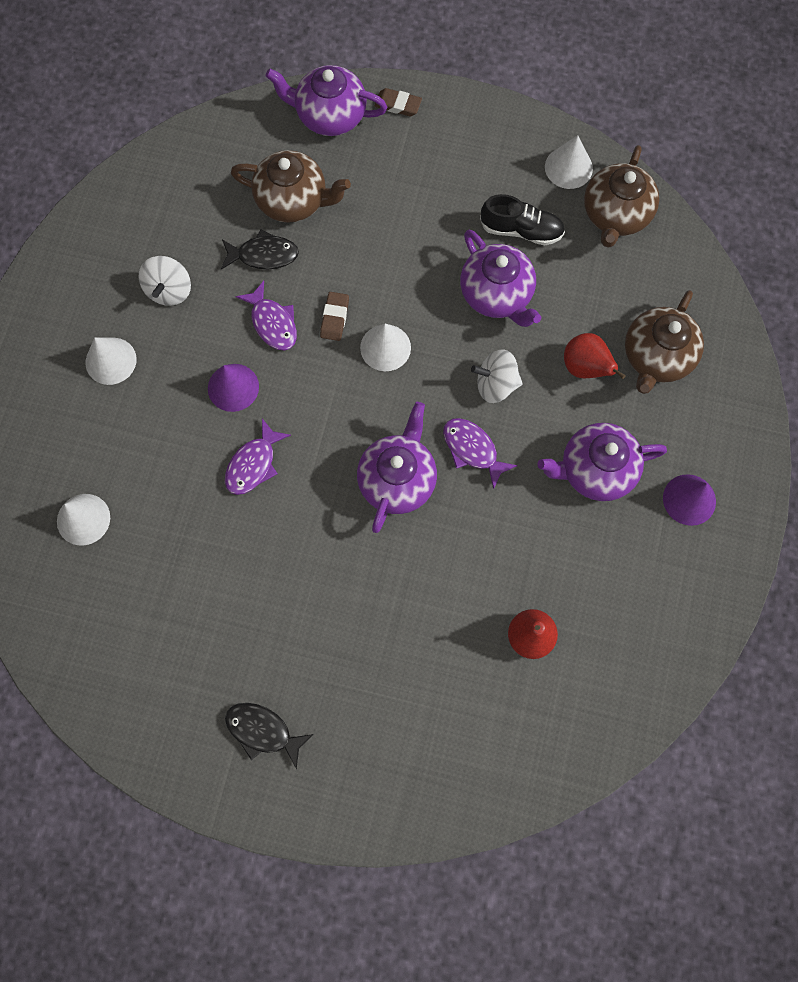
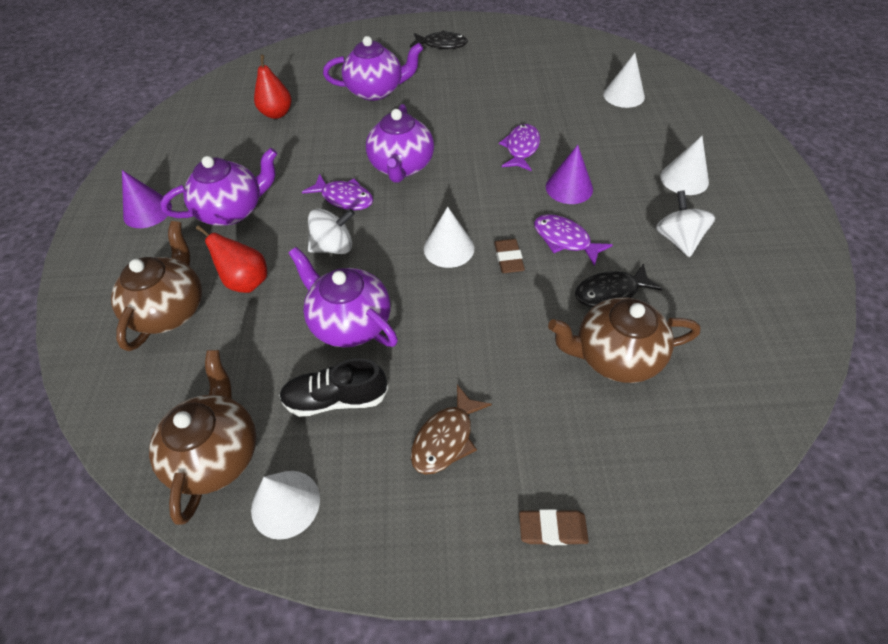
camera: 165 degrees right, 20 degrees down
purple teapot [266,65,387,136] -> purple teapot moved to [323,36,423,101]
none -> brown fish [411,385,492,475]

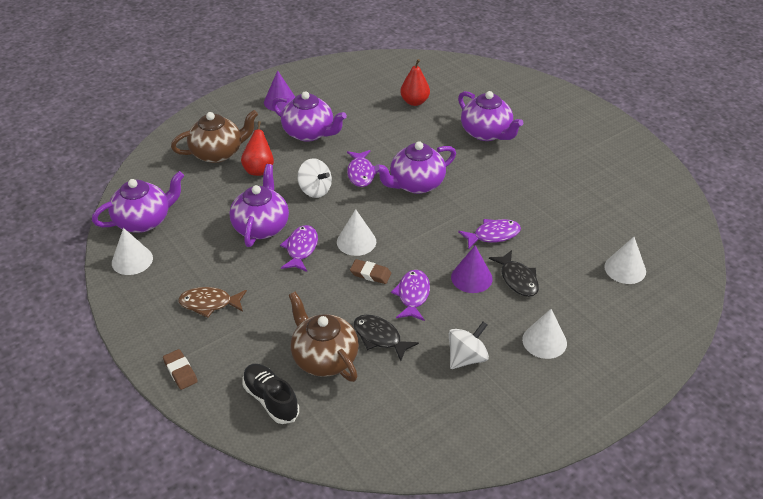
camera: 55 degrees right, 10 degrees down
brown teapot [149,350,256,525] -> purple teapot [92,171,184,233]
black shoe [279,358,388,417] -> black shoe moved to [242,364,299,424]
black fish [410,31,468,49] -> black fish moved to [489,250,539,297]
brown eraser [494,239,525,273] -> brown eraser turned 60 degrees clockwise [350,259,392,284]
none -> purple fish [280,225,318,272]

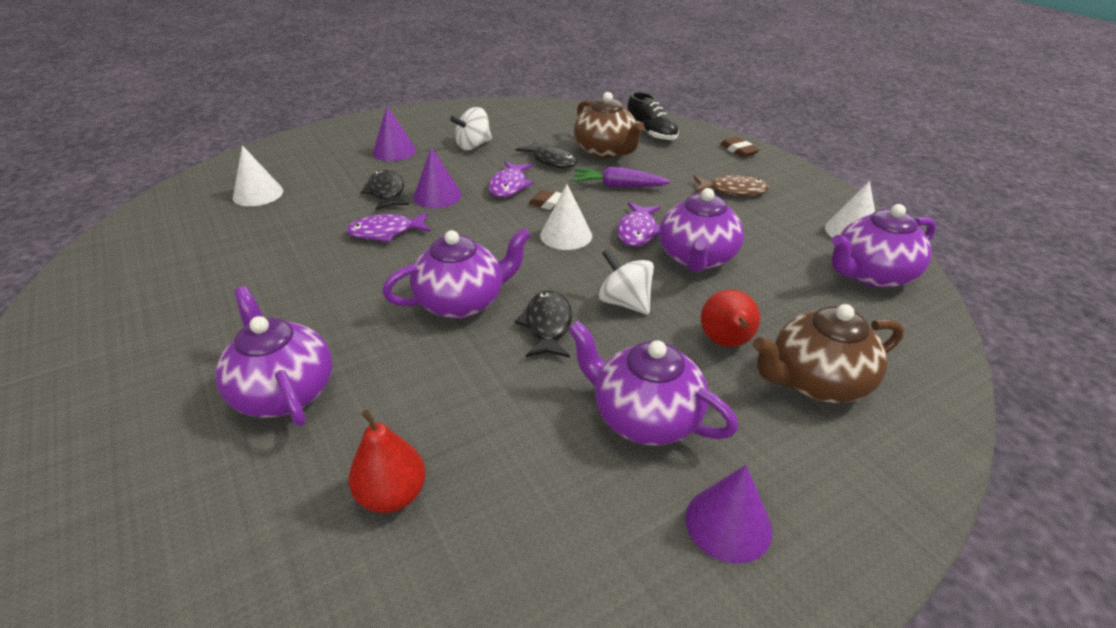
camera: 175 degrees left, 5 degrees down
purple fish [347,150,377,187] -> black fish [515,290,572,358]
white cone [522,309,567,359] -> purple cone [373,106,416,161]
none -> purple carrot [573,167,671,187]

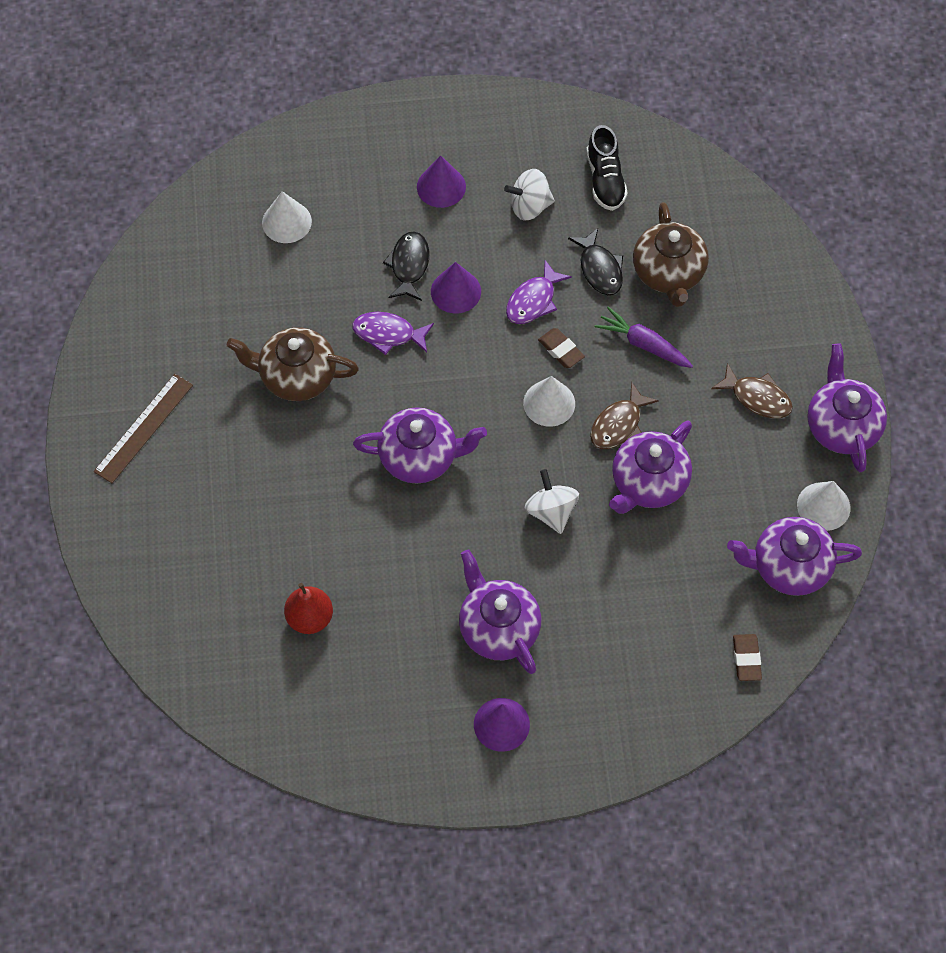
camera: 25 degrees right, 25 degrees up
purple teapot [215,286,332,426] -> purple teapot moved to [807,343,887,472]
black fish [515,290,572,358] -> none
purple fish [617,202,660,247] -> brown fish [590,381,659,449]
black shoe [627,92,679,141] -> black shoe moved to [586,125,628,211]
red pear [701,290,760,347] -> none
brown eraser [720,137,760,157] -> brown eraser moved to [733,634,762,681]
brown teapot [753,304,904,403] -> brown teapot moved to [227,327,359,401]
none -> brown ruler [94,374,193,483]

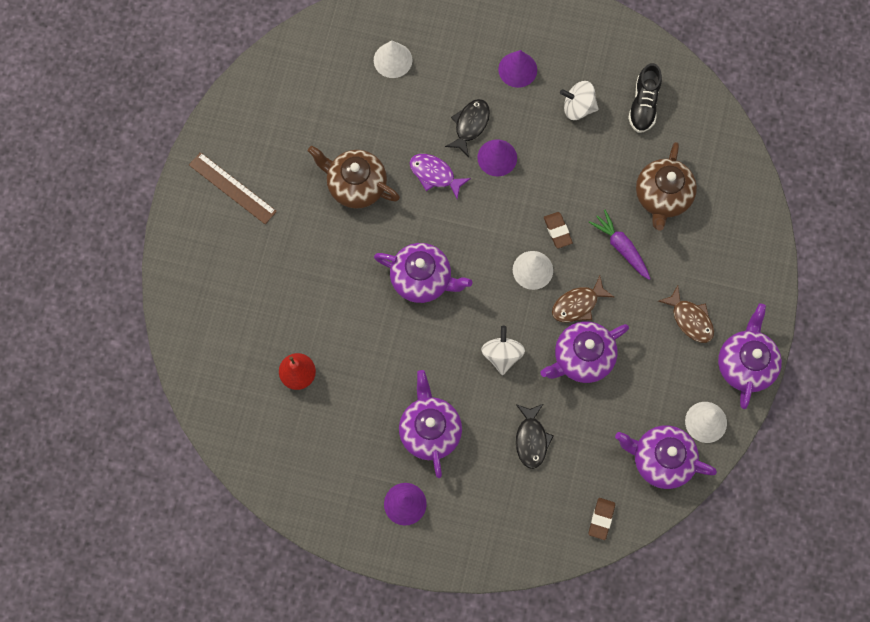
camera: 20 degrees right, 10 degrees up
brown ruler [94,374,193,483] -> brown ruler turned 75 degrees clockwise [189,152,277,224]
purple fish [506,260,572,324] -> none
black fish [568,228,623,295] -> black fish moved to [516,404,554,469]

